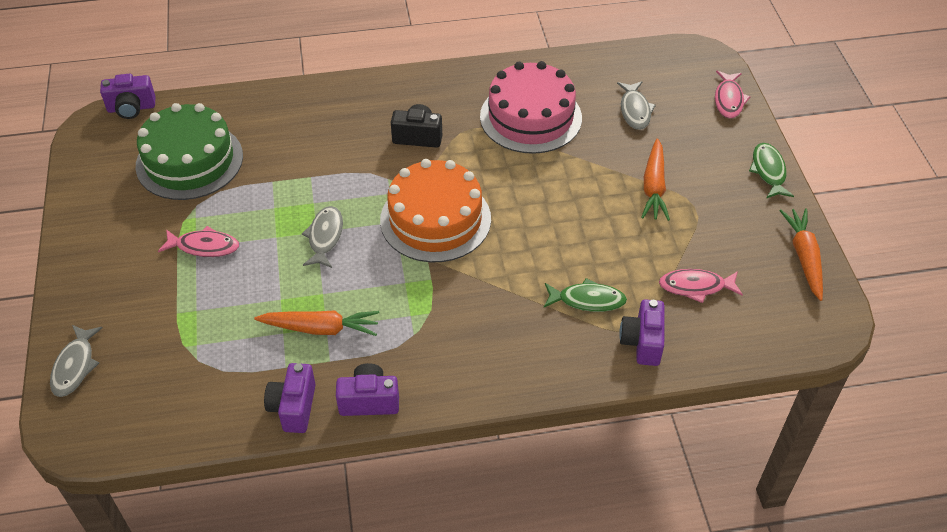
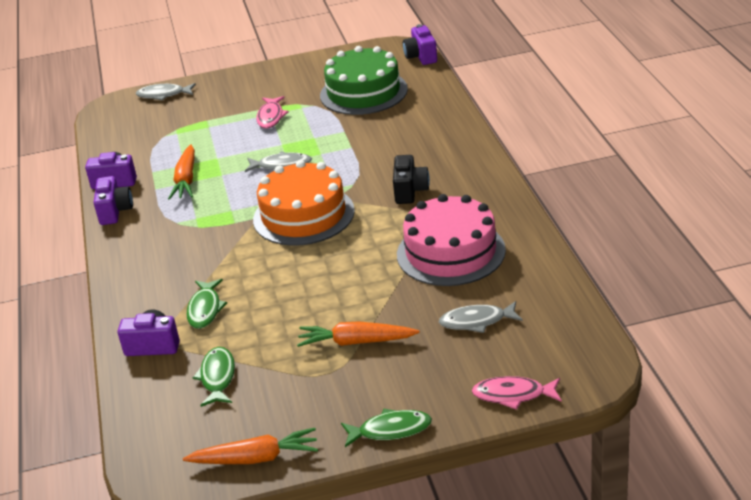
camera: 90 degrees right, 15 degrees down
pink fish [659,269,743,303] -> green fish [193,347,235,407]

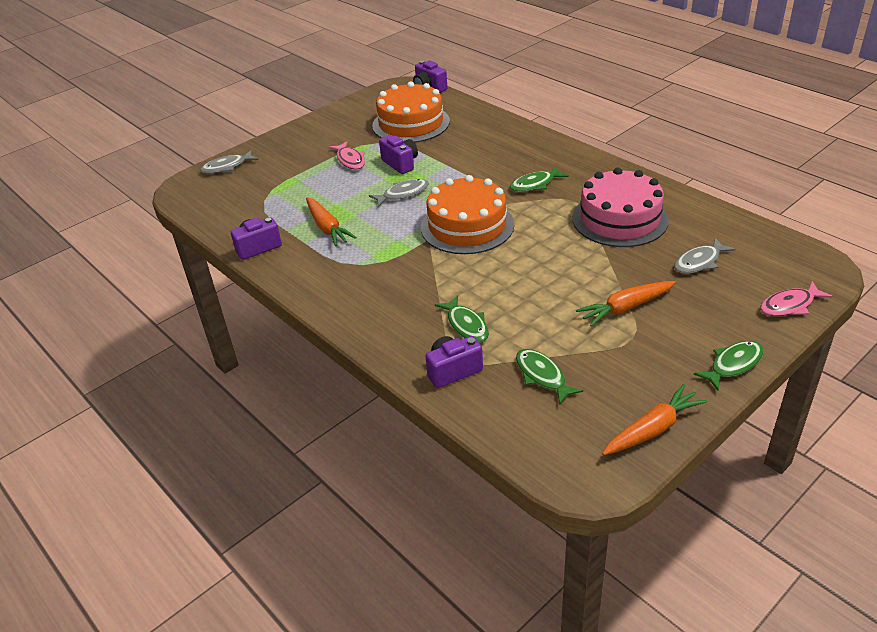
camera: 30 degrees left, 5 degrees up
purple camera [94,176,133,225] -> purple camera moved to [379,135,418,174]
green cake [320,46,408,115] -> orange cake [372,81,450,143]
black camera [393,155,430,204] -> green fish [510,166,568,192]

